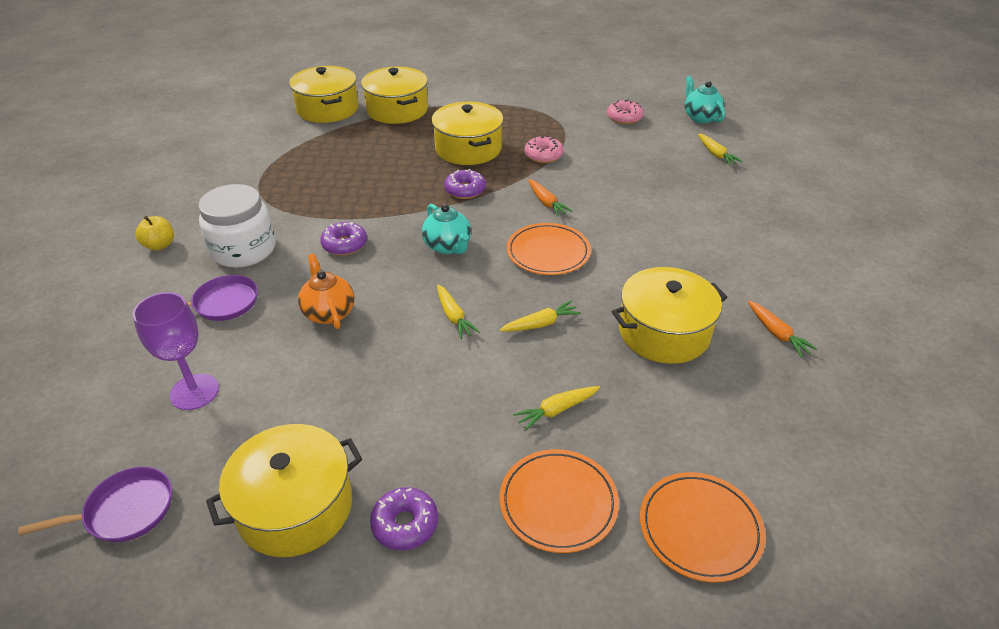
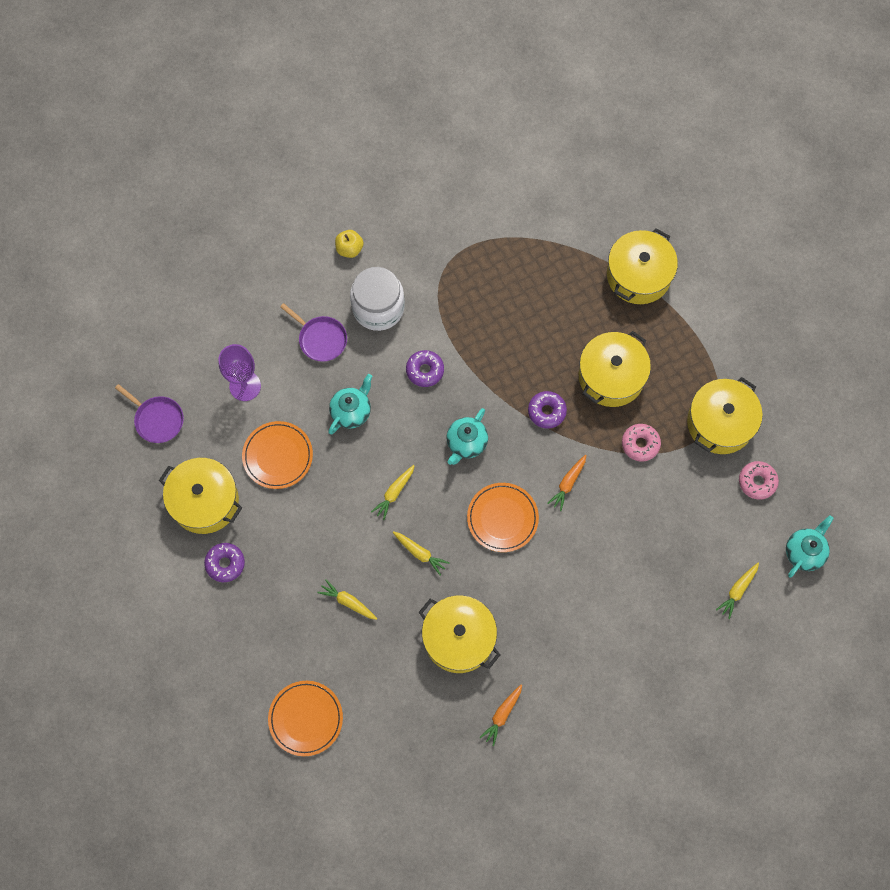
camera: 60 degrees right, 30 degrees up
yellow pot [289,66,358,123] -> yellow pot moved to [687,377,763,454]
orange teapot [298,254,355,329] -> turquoise teapot [328,374,372,434]
orange plate [500,449,619,553] -> orange plate moved to [242,421,313,489]

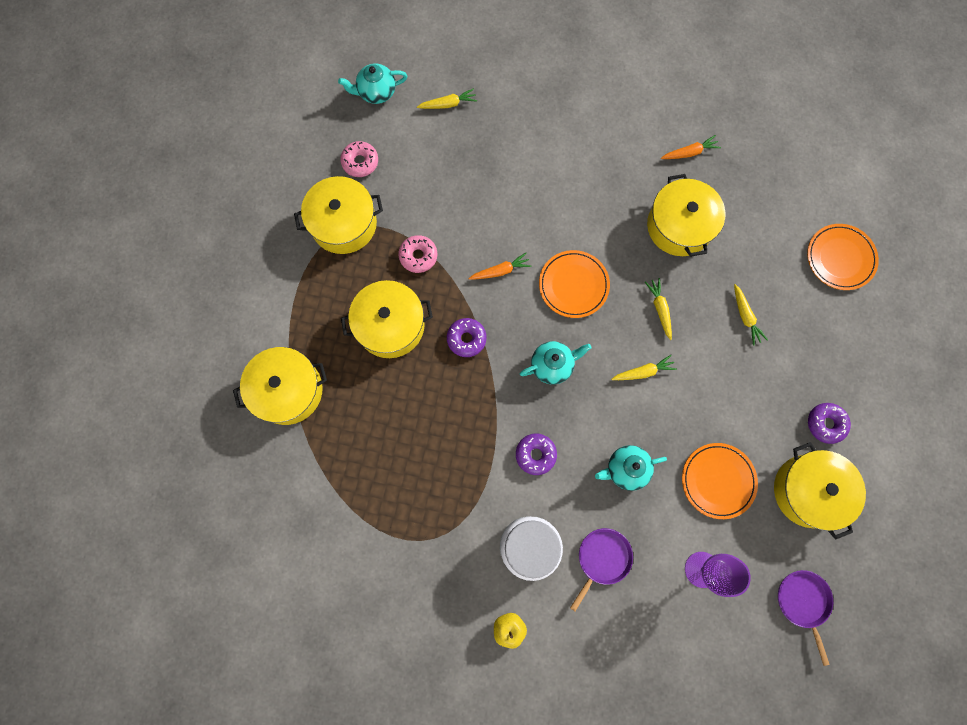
camera: 140 degrees left, 5 degrees up
purple pan [280,303,347,362] -> purple pan turned 45 degrees clockwise [570,528,633,611]

